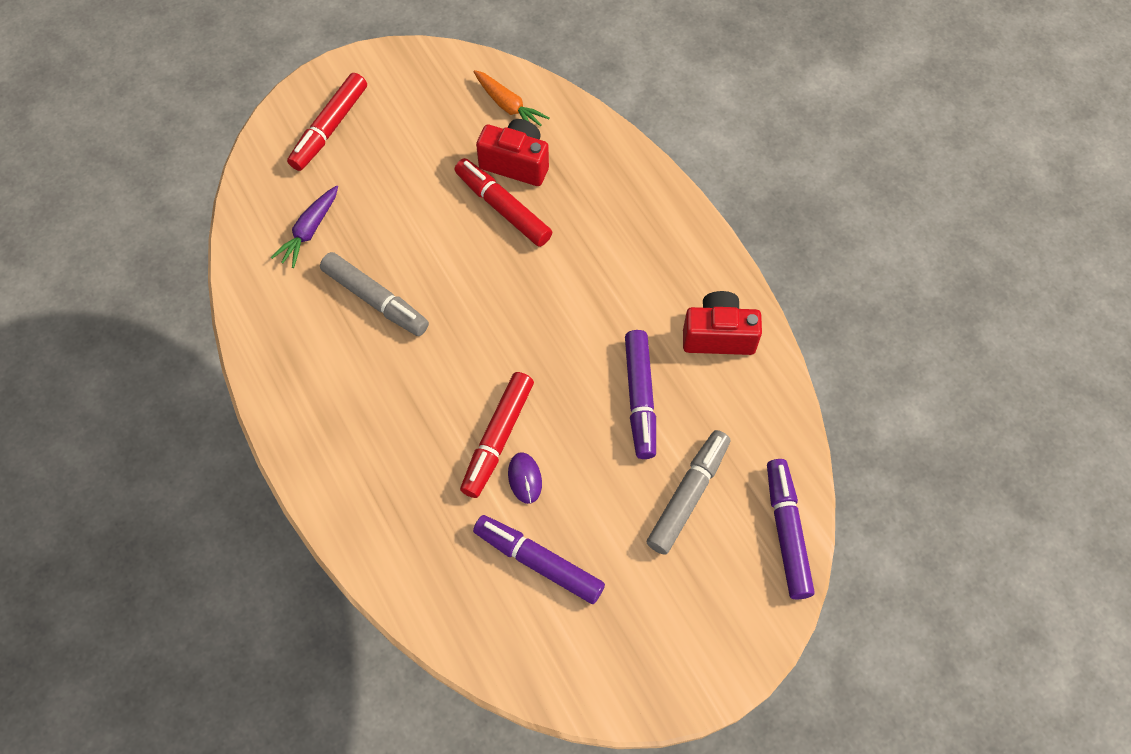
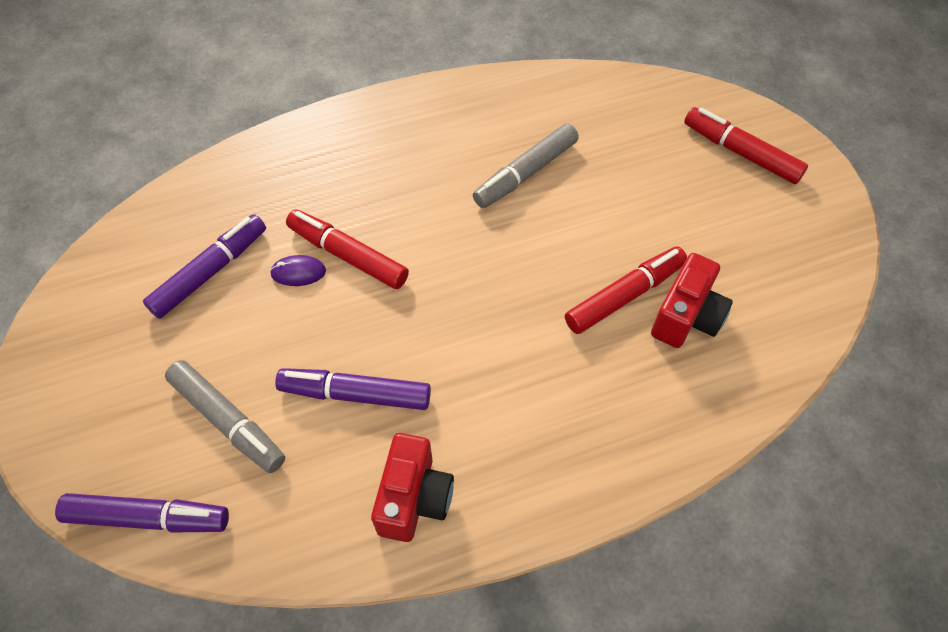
camera: 100 degrees right, 5 degrees down
purple carrot [271,185,338,268] -> none
orange carrot [473,70,549,126] -> none

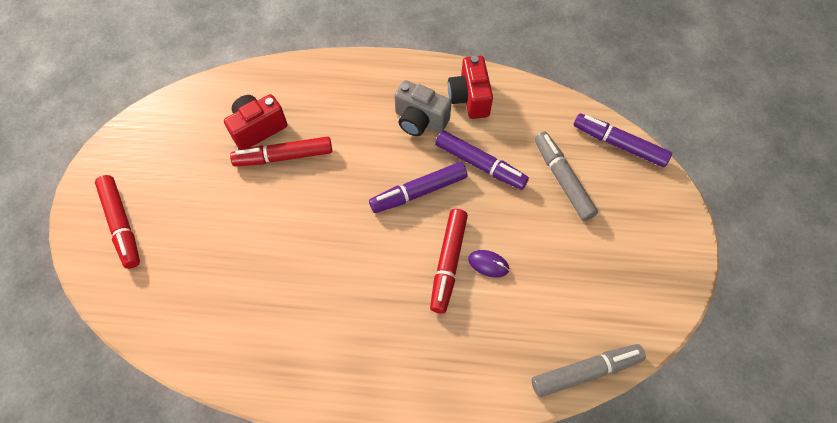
camera: 155 degrees left, 5 degrees up
purple marker [143,214,266,319] -> purple marker moved to [369,162,467,213]
red marker [286,209,409,289] -> red marker turned 45 degrees clockwise [430,209,468,314]
red camera [371,433,454,542] -> red camera turned 45 degrees counterclockwise [448,56,493,119]
grey marker [473,123,579,208] -> grey marker moved to [532,344,646,397]
none -> grey camera [394,80,451,136]

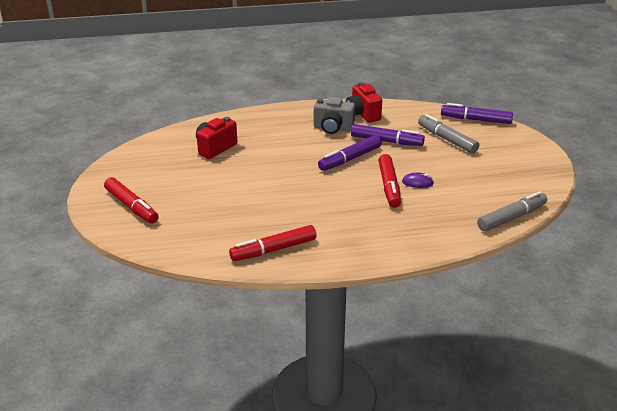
camera: 15 degrees left, 30 degrees down
red marker [230,136,332,166] -> red marker moved to [229,225,316,261]

